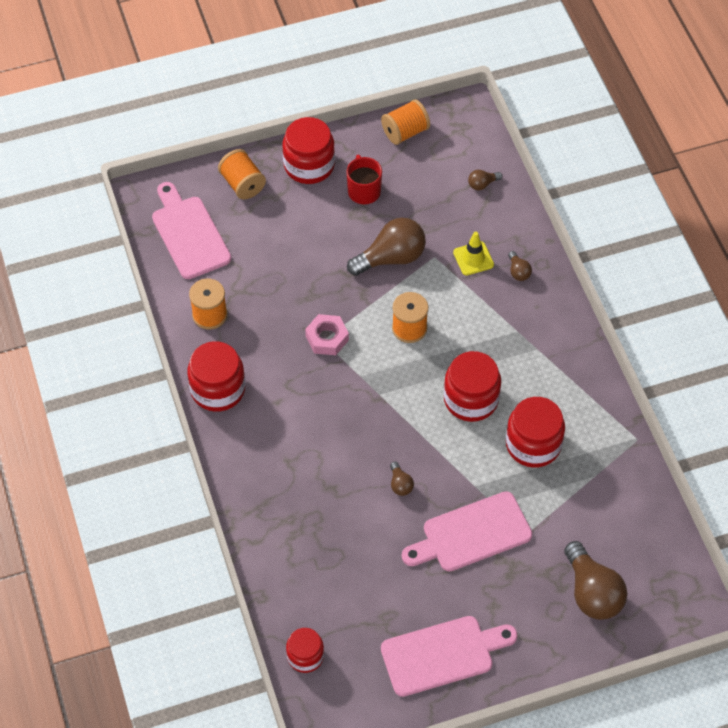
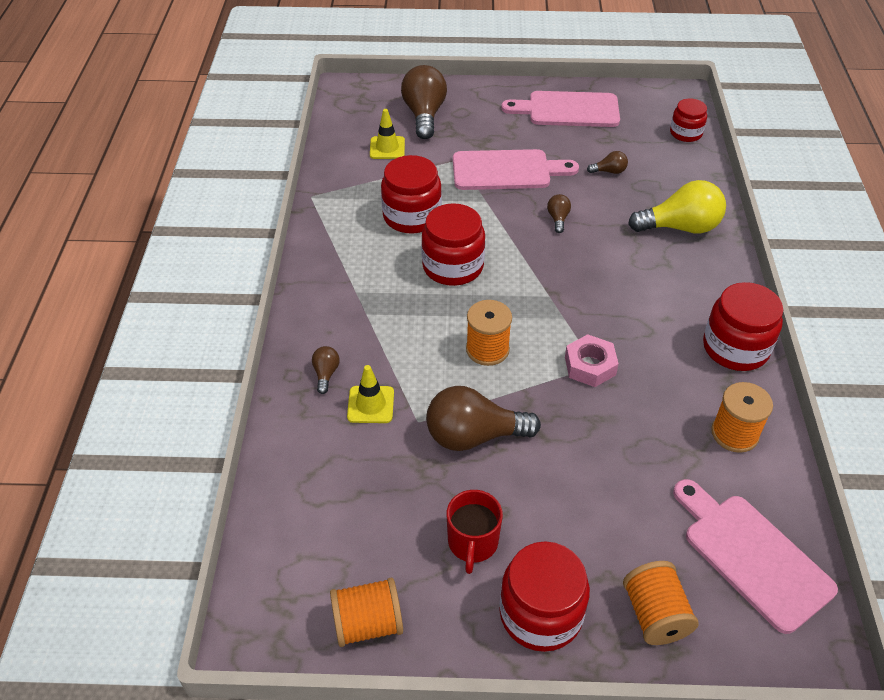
camera: 160 degrees left, 10 degrees down
pink cutting board [152,182,231,279] -> pink cutting board turned 150 degrees clockwise [673,479,838,634]
brown light bulb [468,170,503,190] -> brown light bulb moved to [587,151,628,174]
none -> yellow traffic cone [370,109,405,159]
none -> yellow light bulb [628,180,726,233]

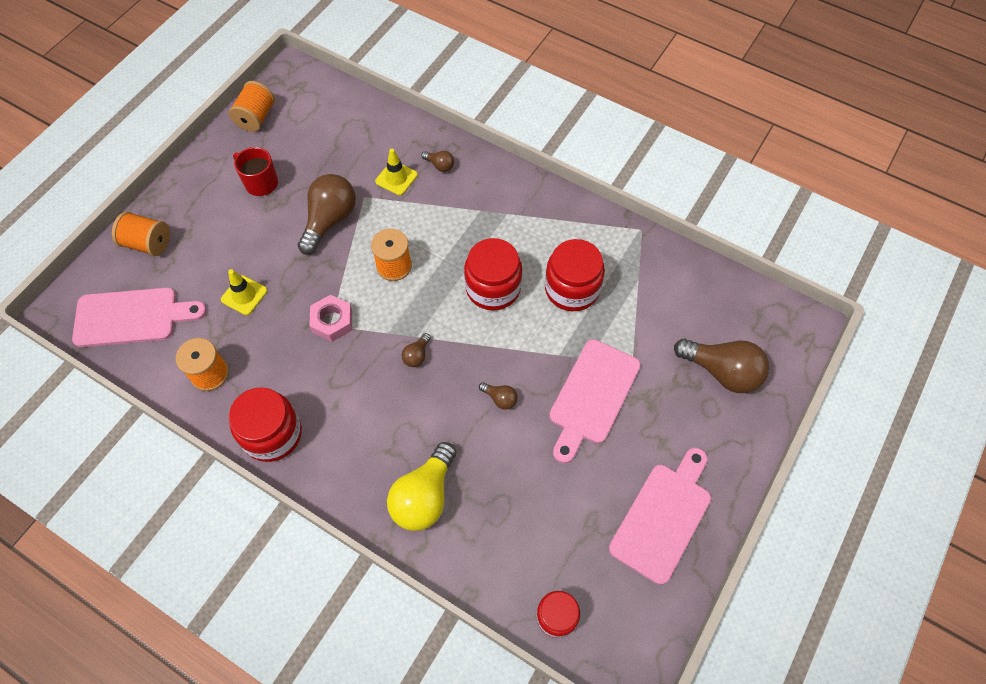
camera: 120 degrees right, 15 degrees up
yellow traffic cone [370,109,405,159] -> yellow traffic cone moved to [221,269,267,315]
red jar [499,541,590,652] -> none
brown light bulb [587,151,628,174] -> brown light bulb moved to [402,333,431,367]

